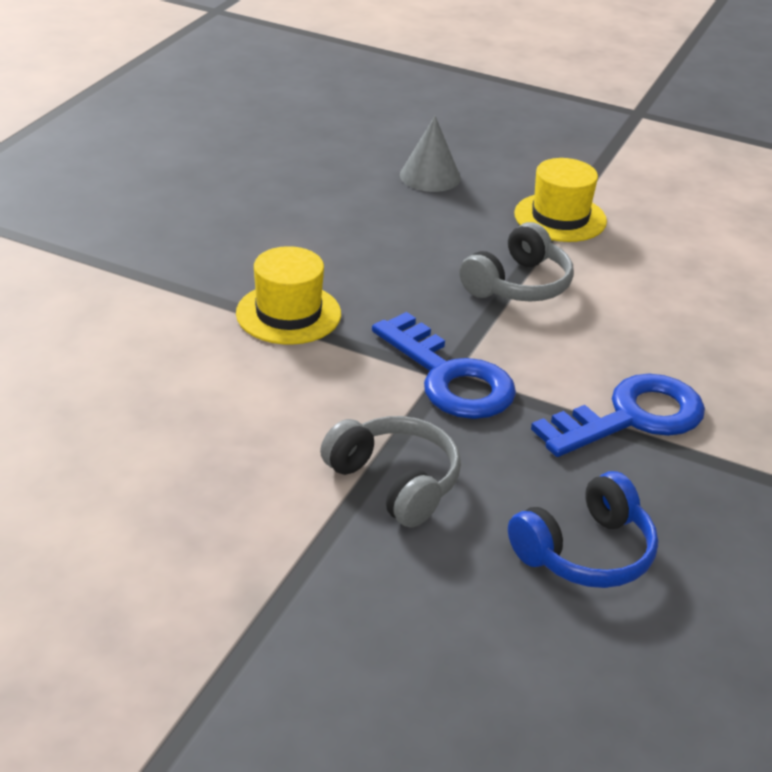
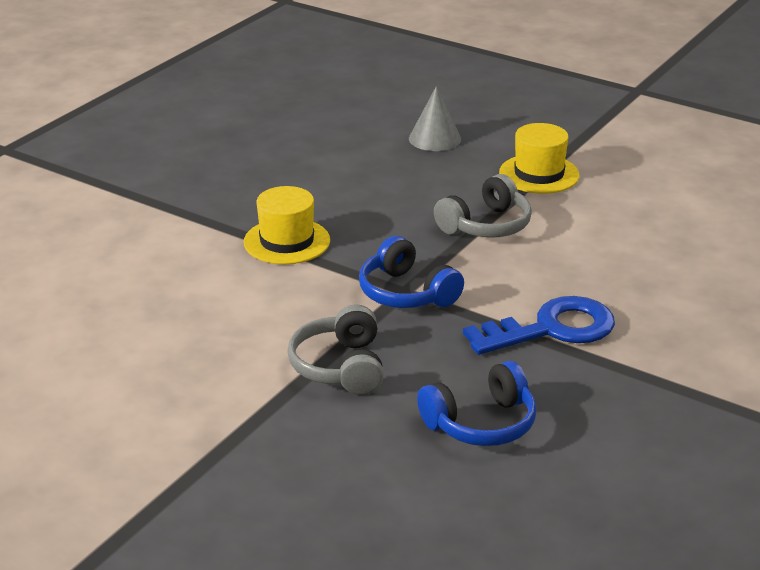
camera: 10 degrees right, 5 degrees down
grey headphones [320,416,461,527] -> grey headphones turned 150 degrees counterclockwise [287,304,384,395]
blue key [372,312,516,419] -> blue headphones [359,236,464,308]

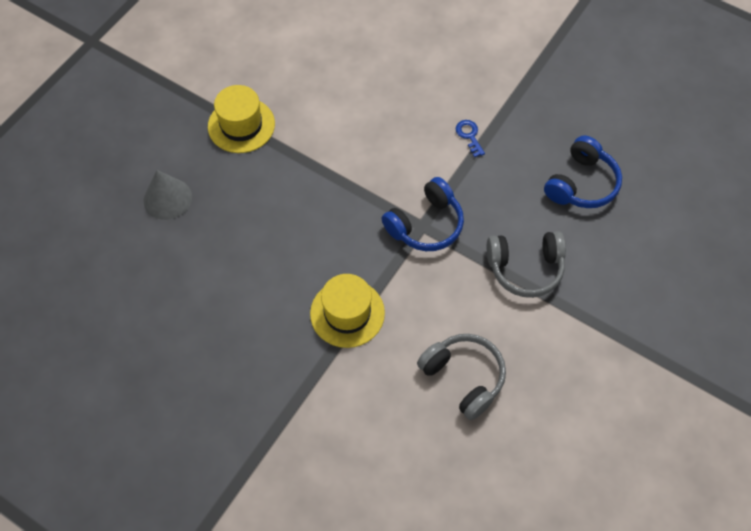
camera: 90 degrees left, 30 degrees up
blue headphones [417,361,537,446] -> blue headphones turned 60 degrees clockwise [544,136,622,208]
grey headphones [434,174,532,238] -> grey headphones moved to [417,334,506,420]
blue key [463,296,615,355] -> blue key [456,120,485,158], size x0.41

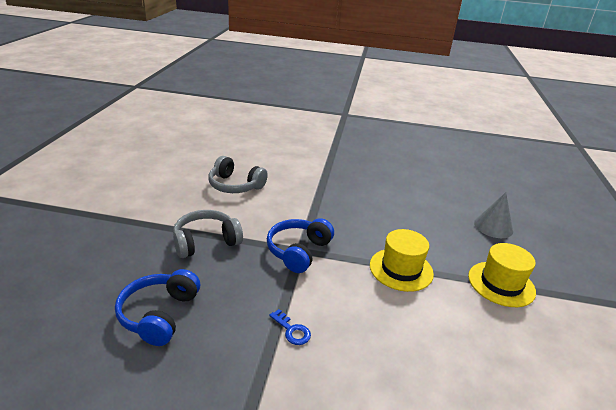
camera: 155 degrees right, 30 degrees down
yellow hat [310,274,385,348] -> yellow hat moved to [370,229,434,292]

